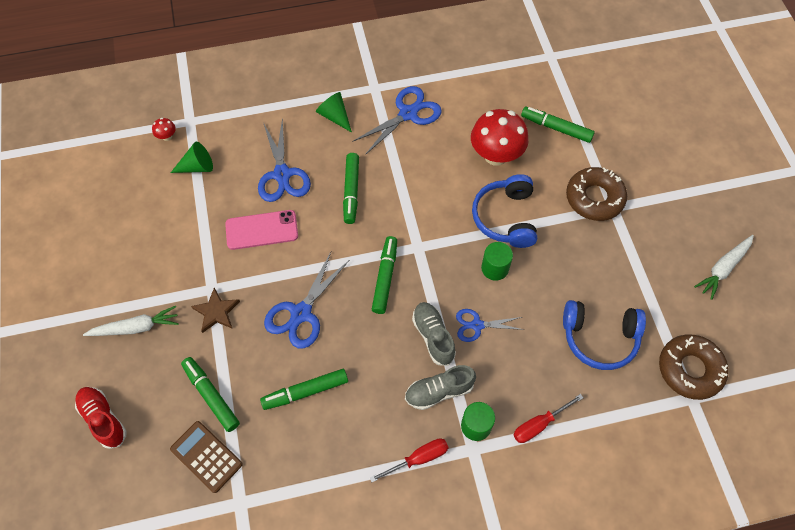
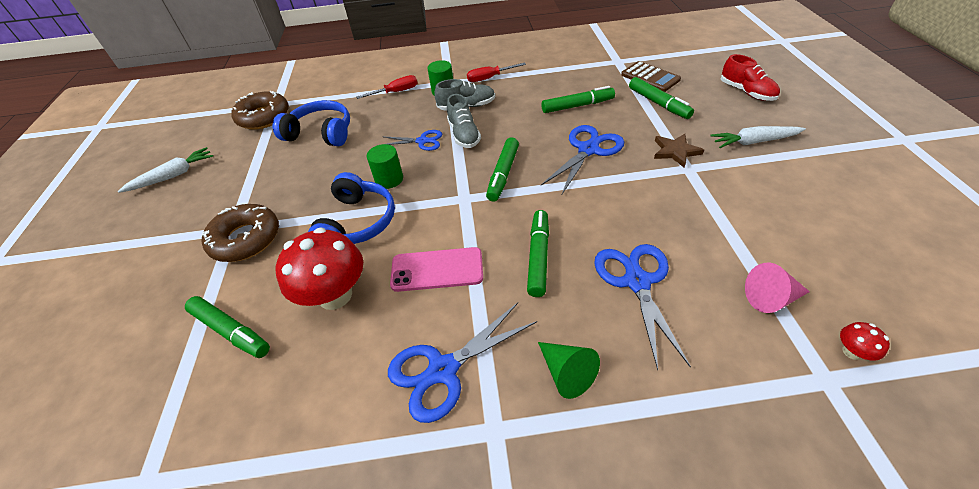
camera: 170 degrees left, 15 degrees down
green cone [171,142,213,173] -> pink cone [745,263,810,313]
pink phone [225,210,298,250] -> pink phone moved to [390,247,483,292]

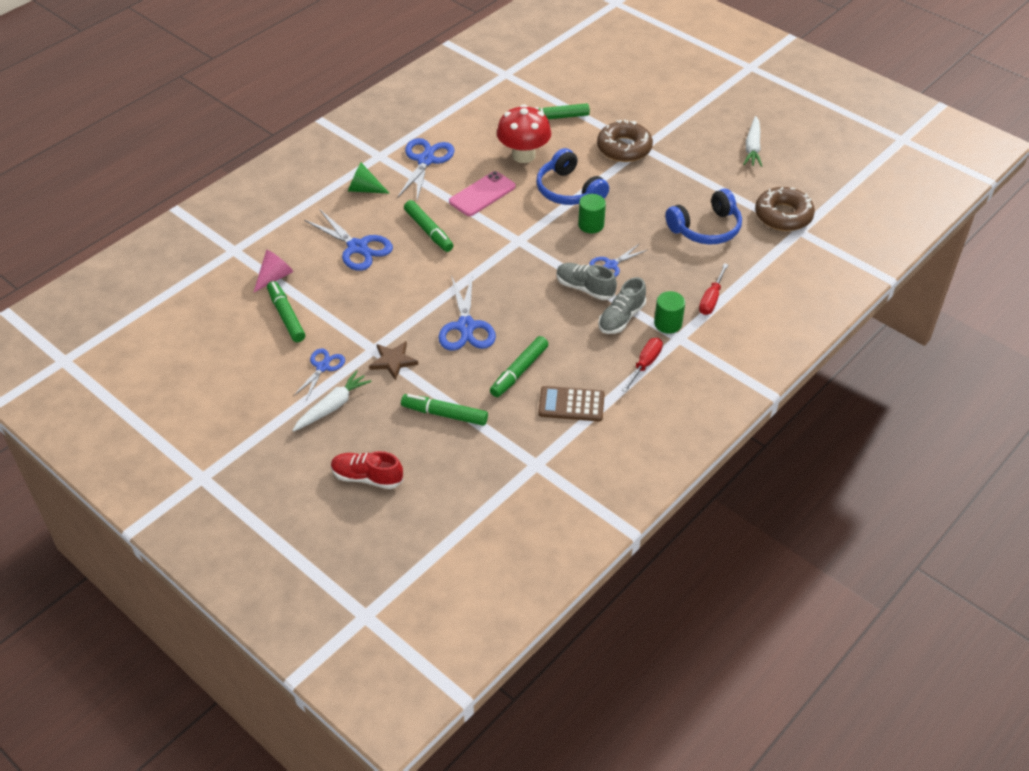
camera: 135 degrees right, 0 degrees up
green marker [486,137,519,201] -> green marker moved to [267,281,305,342]
brown calculator [621,61,681,92] -> brown calculator moved to [538,386,605,422]
red mushroom [840,322,890,361] -> none
none -> blue scissors [294,349,345,400]

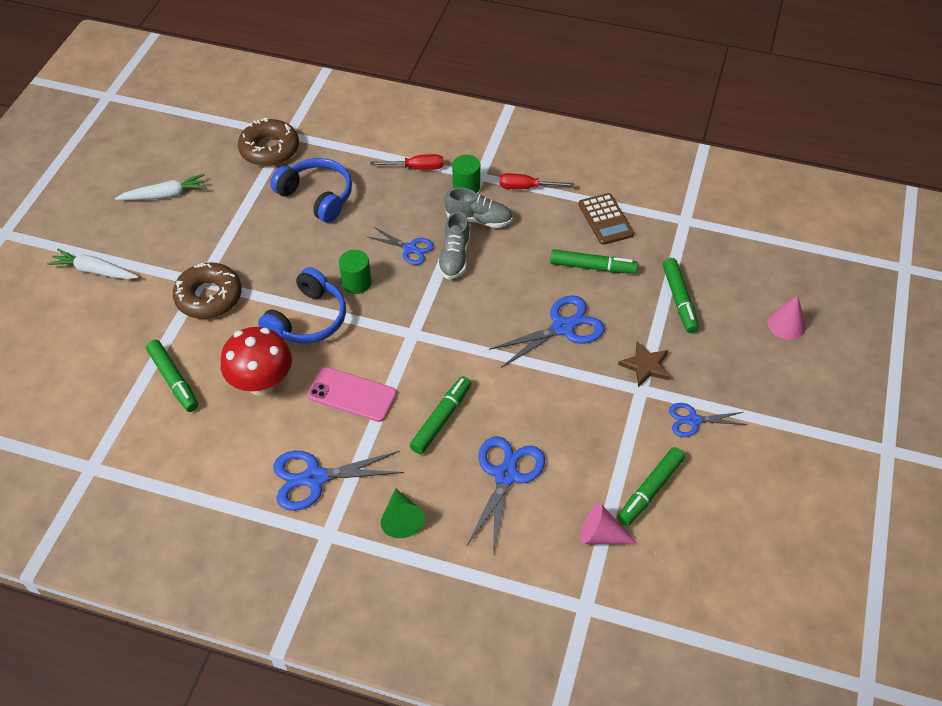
camera: 115 degrees left, 5 degrees up
white carrot [292,370,372,432] -> white carrot moved to [47,249,139,279]
red shoe [331,451,403,489] -> pink cone [767,295,806,340]

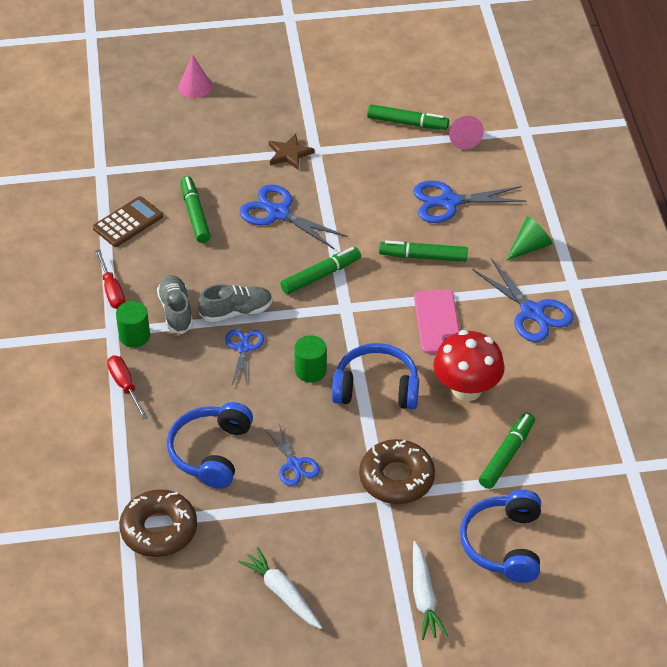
camera: 115 degrees left, 5 degrees down
green marker [663,258,699,333] -> green marker moved to [280,247,361,294]
blue scissors [669,403,747,437] -> blue scissors moved to [265,424,320,486]
none -> blue headphones [460,490,541,583]

